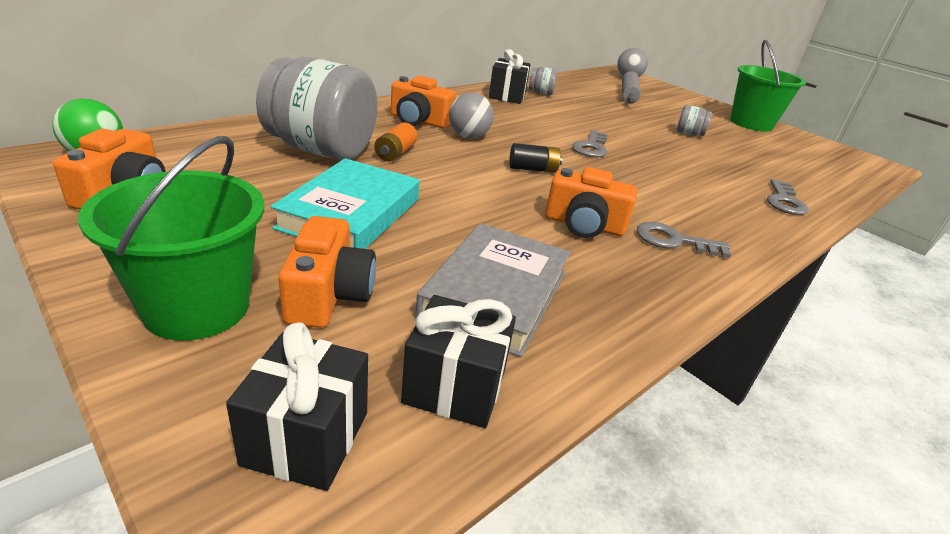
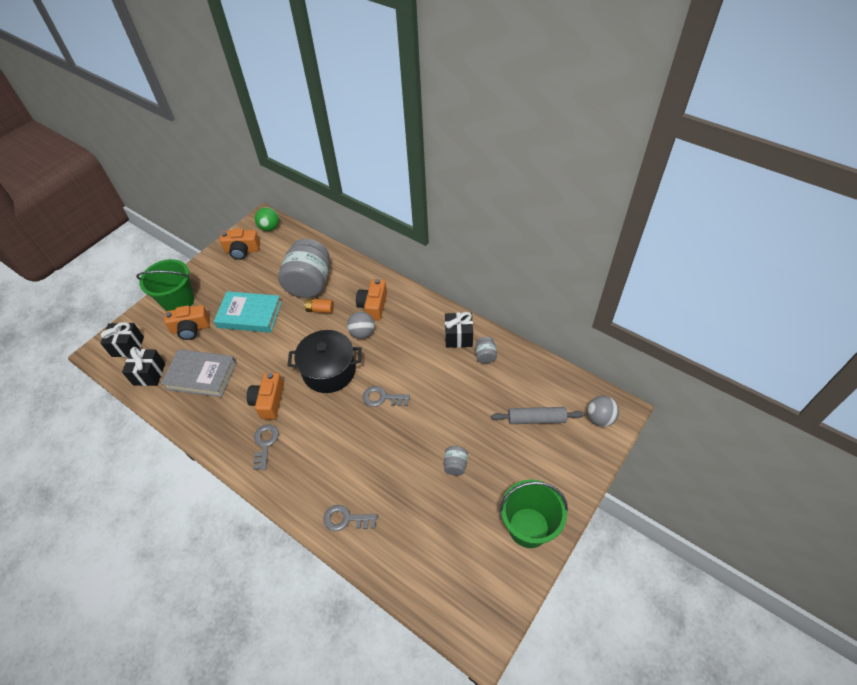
camera: 85 degrees right, 20 degrees up
black battery [509,143,563,173] -> black pot [288,330,361,393]

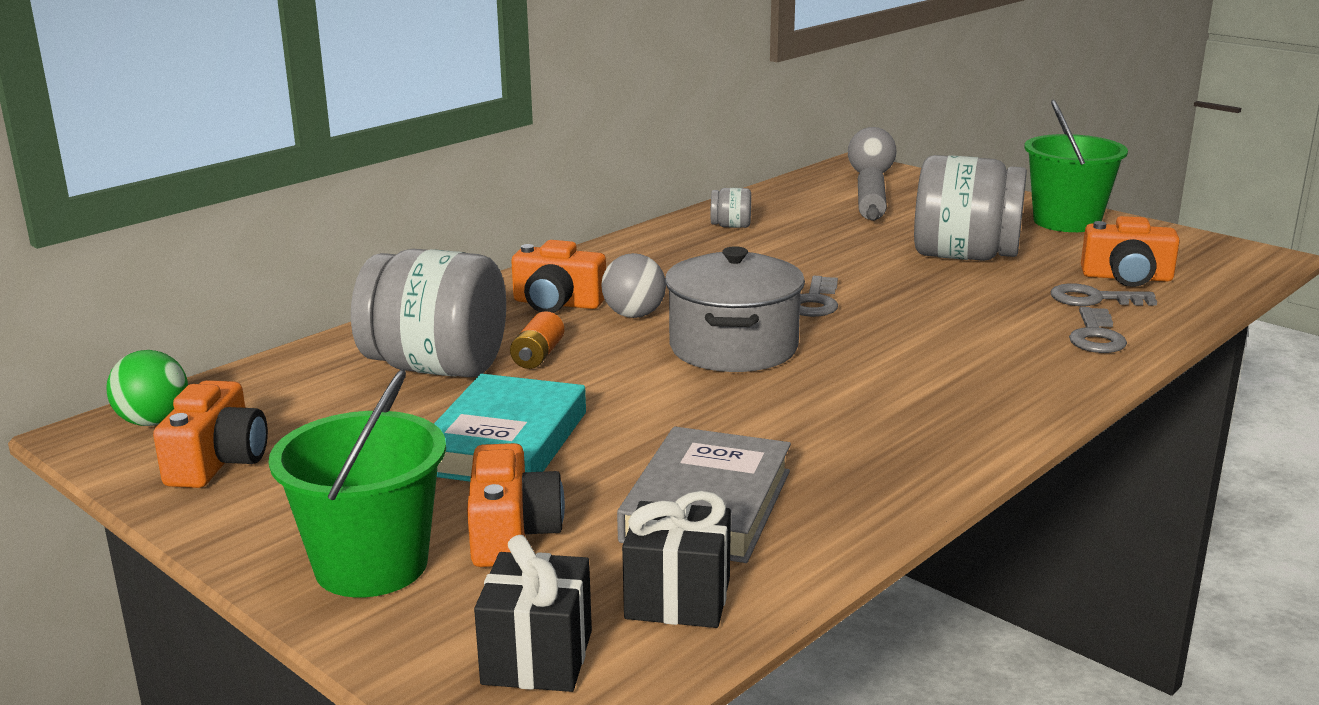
camera: 85 degrees left, 30 degrees down
orange camera [246,372,284,420] -> orange camera moved to [1081,216,1180,287]
grey key [253,425,279,470] -> grey key moved to [1051,283,1157,306]
black pot [288,330,361,393] -> grey pot [665,246,805,372]
grey jar [444,446,468,476] -> grey jar [914,155,1027,261], size x2.40
black gift [445,312,473,348] -> none

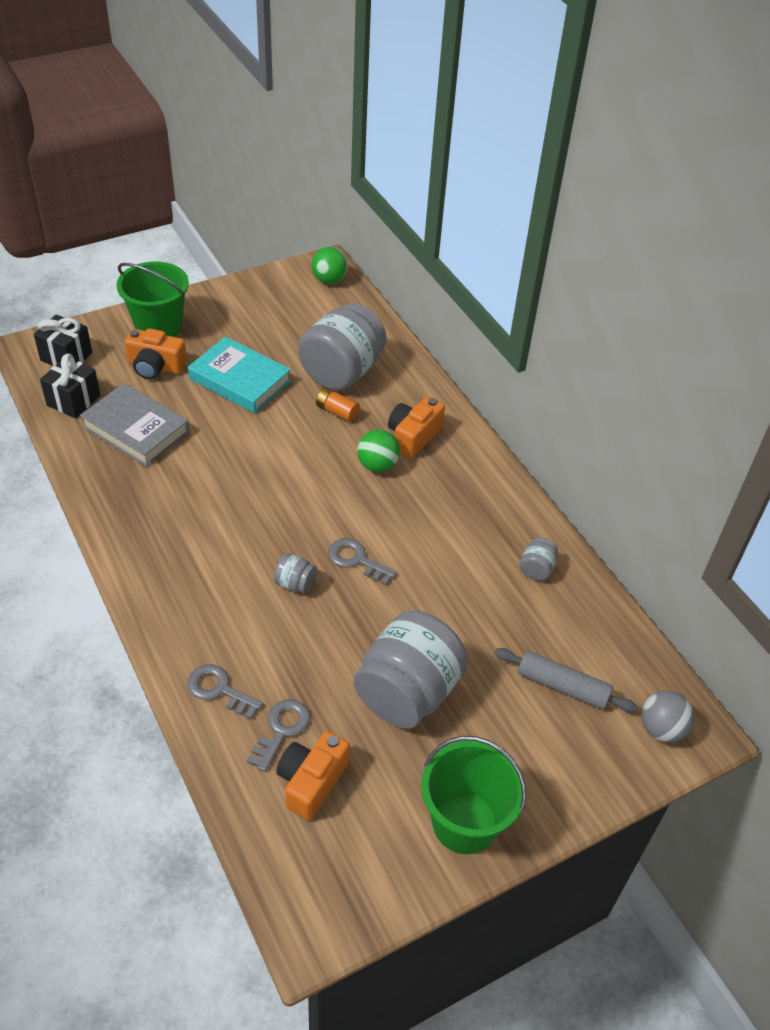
camera: 105 degrees right, 25 degrees up
orange camera [153,380,268,488] -> none
grey ball [601,253,666,318] -> green ball [357,430,400,472]
grey pot [665,246,805,372] -> none
none -> grey jar [274,553,317,594]

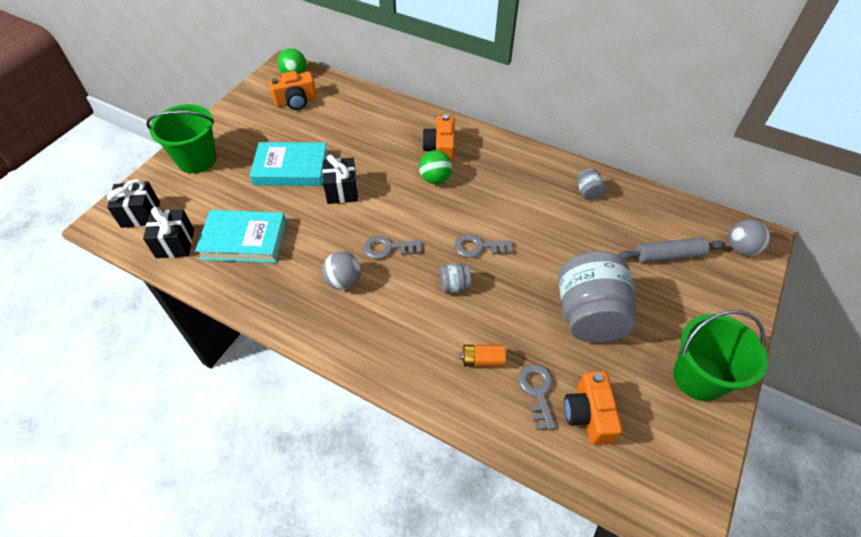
camera: 30 degrees left, 5 degrees up
grey book [80,383,189,467] -> turquoise book [195,210,287,263]
orange camera [124,328,187,380] -> orange camera moved to [269,71,317,110]
grey key [187,664,263,719] -> grey key moved to [363,235,422,259]
grey jar [298,303,386,391] -> none
orange battery [316,388,360,422] -> orange battery moved to [460,344,506,366]
none -> black gift [322,155,358,204]
none -> grey ball [322,251,361,290]

